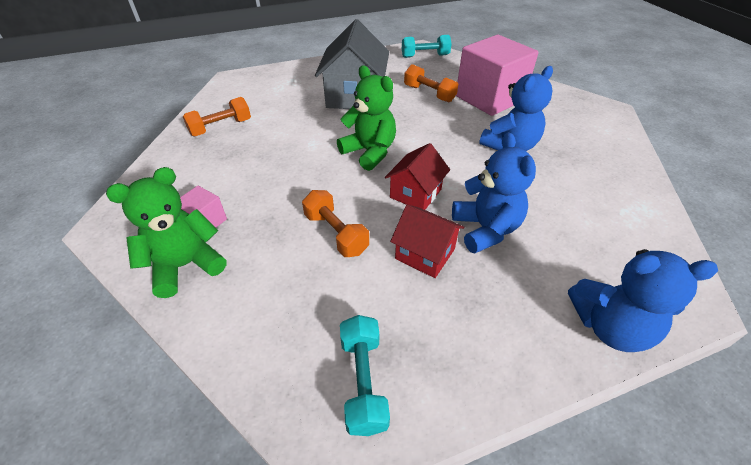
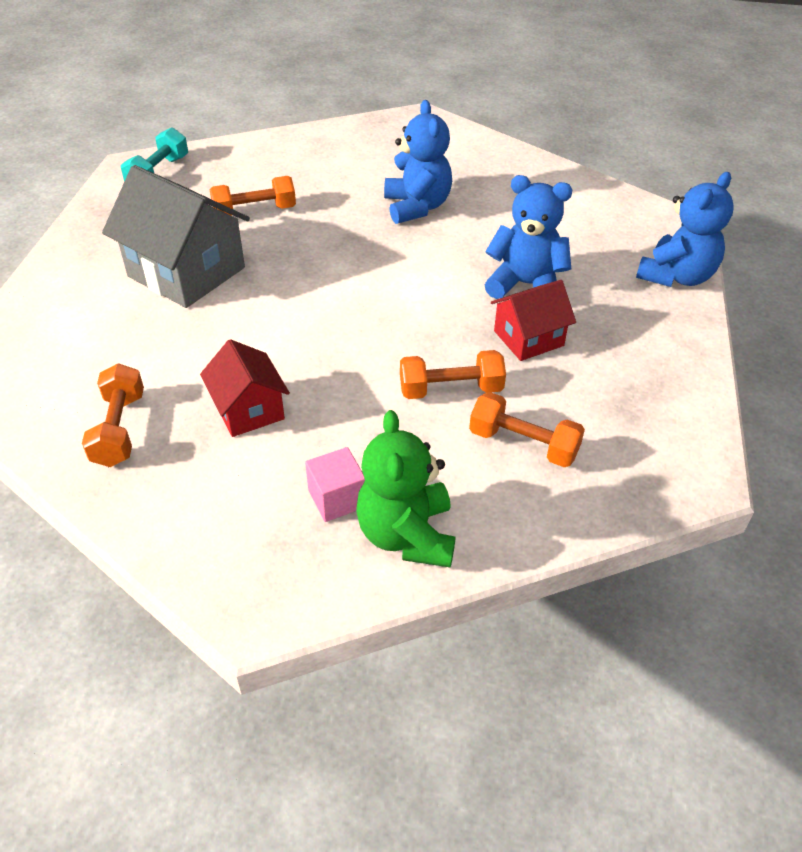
camera: 60 degrees left, 0 degrees up
green teddy bear [337,65,396,171] -> none
turquoise dumbbell [340,315,390,436] -> none
red house [385,143,450,210] -> red house moved to [200,339,290,437]
pink cube [456,35,538,116] -> none
none -> orange dumbbell [469,392,585,467]

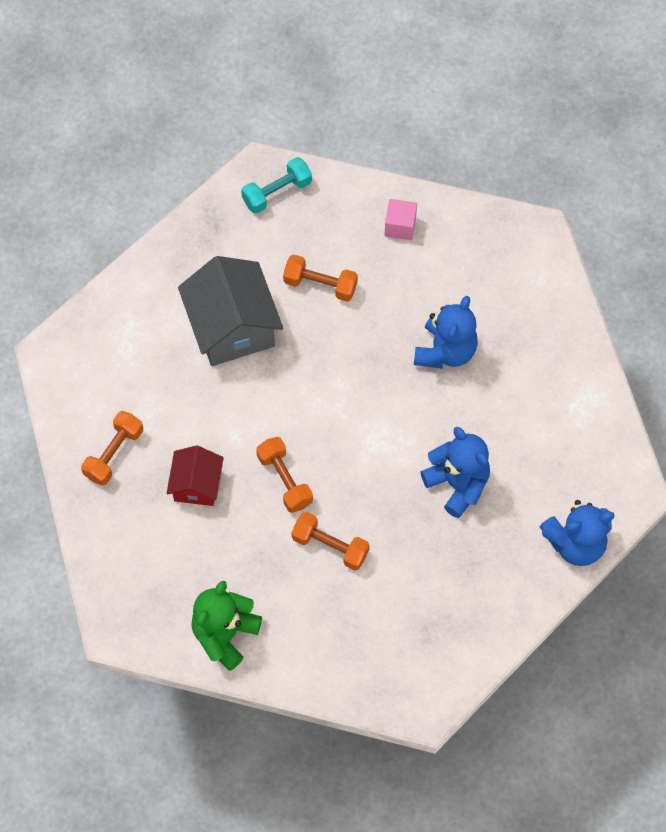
camera: 35 degrees right, 20 degrees up
pink cube [305,447,365,522] -> pink cube moved to [385,199,417,240]
orange dumbbell [469,392,585,467] -> orange dumbbell moved to [256,437,313,513]
red house [491,280,576,361] -> none

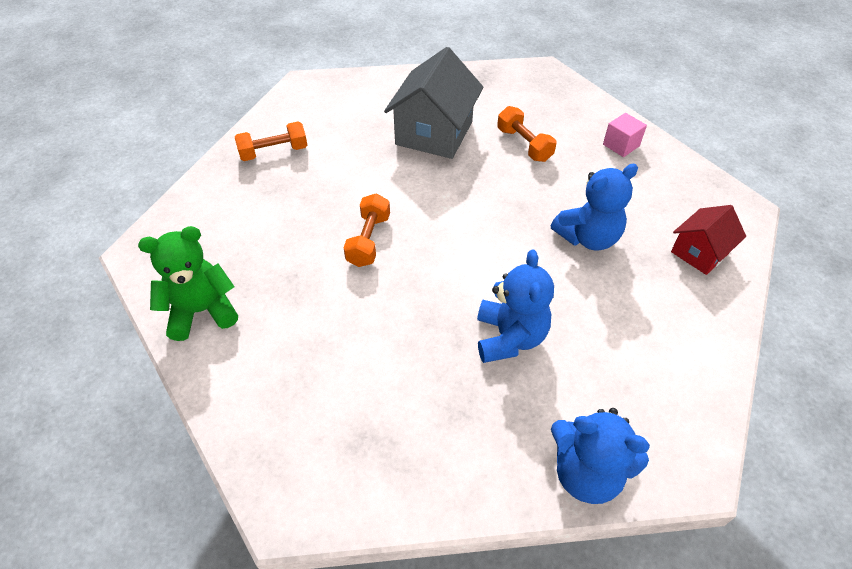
camera: 40 degrees right, 15 degrees down
red house [167,445,224,506] -> red house moved to [671,205,746,275]
turquoise dumbbell [241,157,312,213] -> none
orange dumbbell [291,512,370,570] -> none

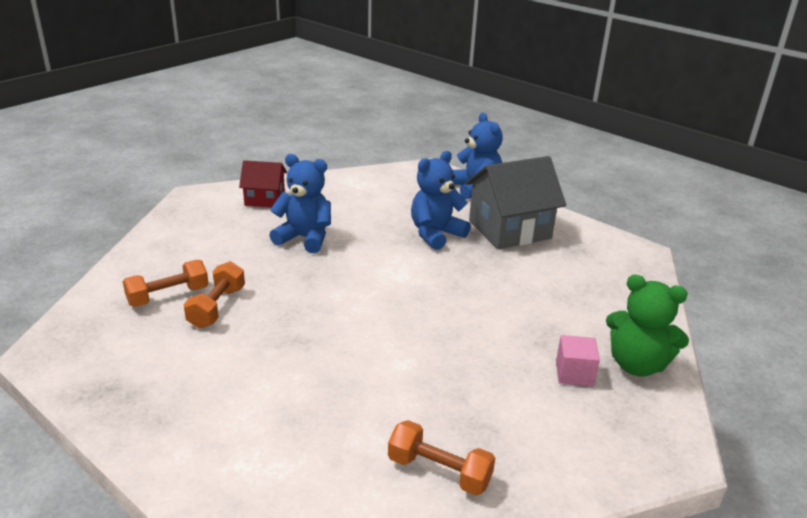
camera: 135 degrees left, 20 degrees down
orange dumbbell [343,193,390,267] -> orange dumbbell moved to [123,260,209,307]
grey house [384,47,484,159] -> grey house moved to [465,156,566,249]
pink cube [603,113,647,157] -> pink cube moved to [556,335,600,386]

